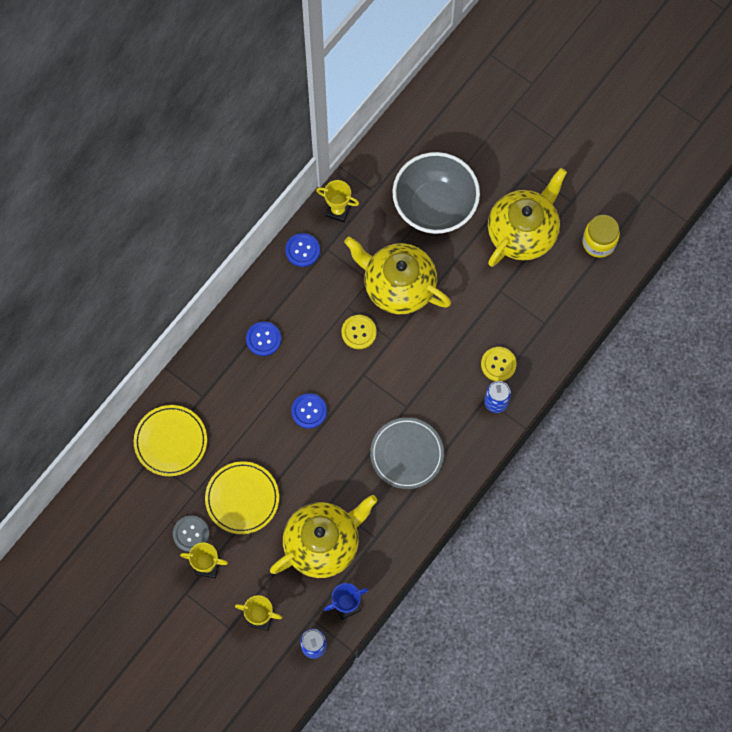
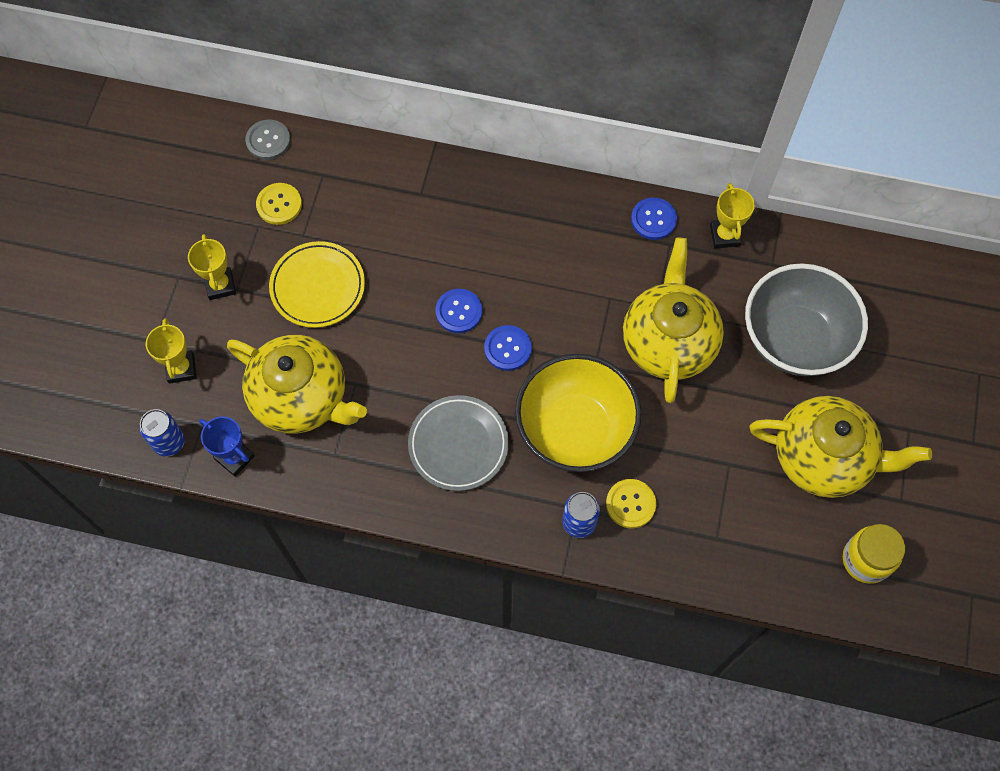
camera: 65 degrees right, 5 degrees down
yellow plate [134,405,207,476] -> none
grey button [173,516,209,552] -> grey button moved to [245,120,291,160]
blue button [246,321,281,356] -> blue button moved to [484,325,532,371]
yellow button [341,315,377,349] -> yellow button moved to [256,183,302,225]
none -> yellow bowl [515,354,641,472]

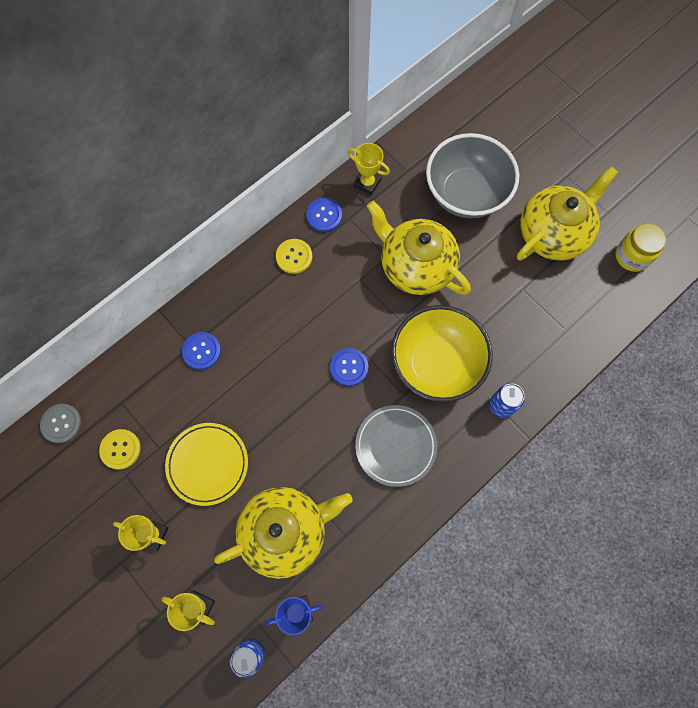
camera: 55 degrees left, 5 degrees up
blue button [435,289,482,333] -> blue button moved to [182,332,221,370]
yellow button [606,479,656,528] -> yellow button moved to [276,239,312,274]

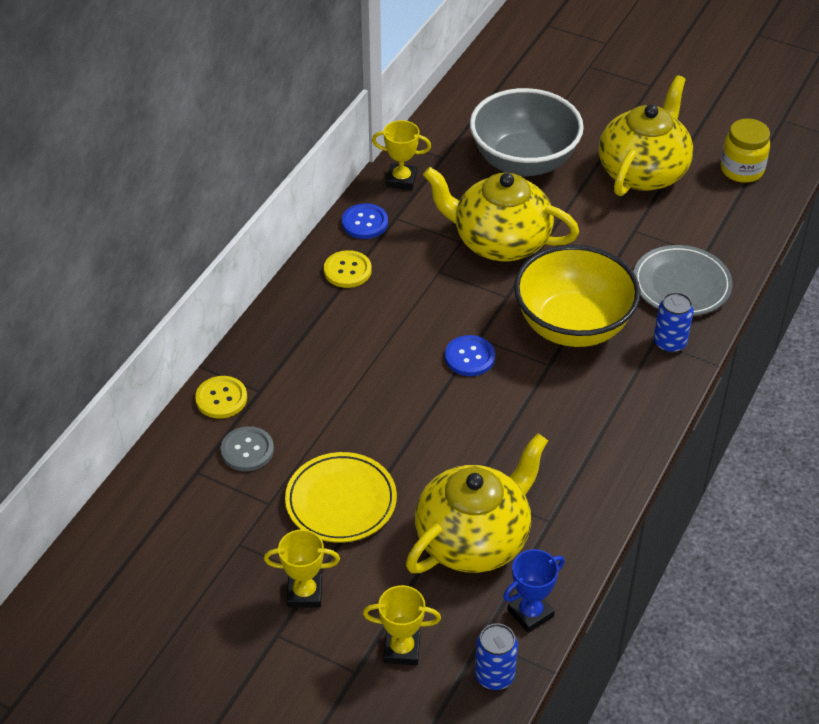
camera: 20 degrees left, 25 degrees down
grey button [40,404,82,443] -> grey button moved to [221,426,274,471]
yellow button [99,429,141,470] -> yellow button moved to [195,376,247,418]
blue button [182,332,221,370] -> none
grey plate [355,405,437,487] -> grey plate moved to [633,245,732,316]

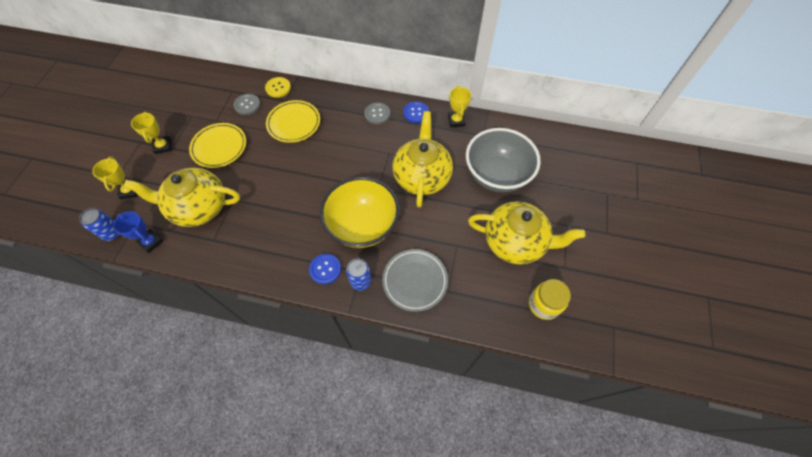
camera: 75 degrees right, 15 degrees up
yellow button [324,250,372,288] -> grey button [364,103,390,124]
yellow teapot [406,434,548,573] -> yellow teapot turned 150 degrees clockwise [124,168,240,227]
blue button [445,335,495,376] -> blue button moved to [309,254,341,284]
none -> yellow plate [266,100,320,143]

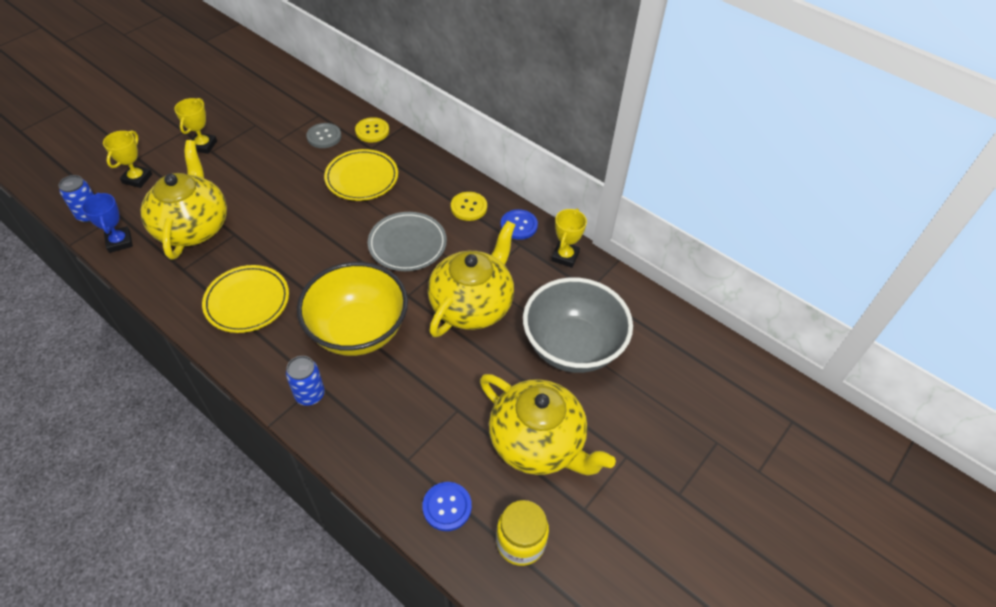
camera: 25 degrees right, 10 degrees down
yellow teapot [124,168,240,227] -> yellow teapot turned 60 degrees clockwise [141,140,227,259]
yellow plate [189,123,246,168] -> yellow plate moved to [202,265,289,333]
blue button [309,254,341,284] -> blue button moved to [422,482,472,531]
grey button [364,103,390,124] -> yellow button [451,192,487,221]
grey plate [382,249,448,312] -> grey plate moved to [368,212,447,271]

